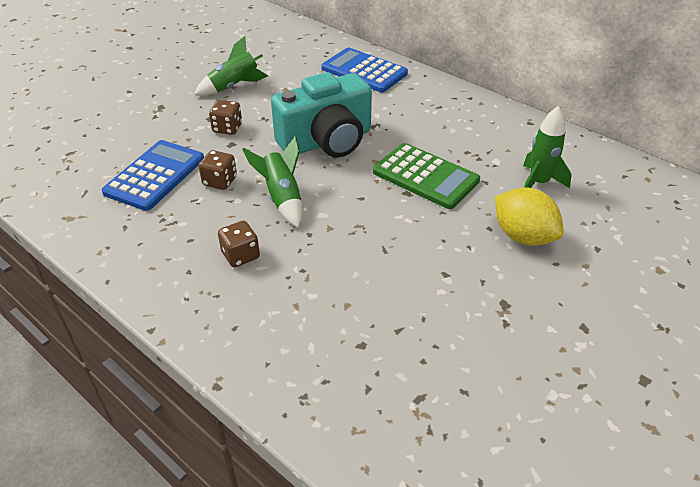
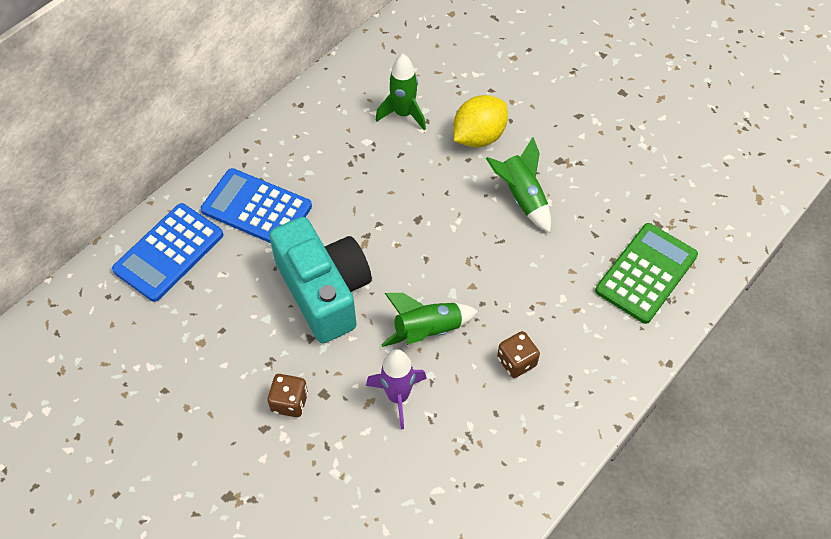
camera: 90 degrees left, 15 degrees up
blue calculator [102,140,204,211] -> blue calculator moved to [201,168,312,243]
green rocket [194,36,268,96] -> green rocket moved to [486,137,551,233]
brown dice [199,150,237,190] -> purple rocket [366,349,427,430]
green calculator [373,143,480,209] -> green calculator moved to [595,223,698,324]

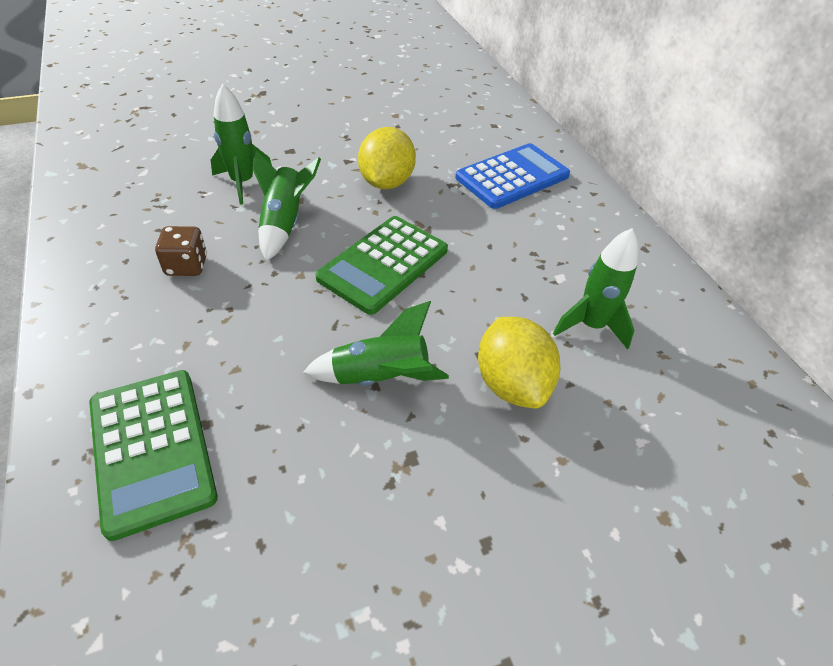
camera: 115 degrees right, 10 degrees down
blue calculator [112,203,224,302] -> none
brown dice [268,374,308,417] -> none
turquoise camera [269,217,372,343] -> yellow lemon [358,127,416,189]
purple rocket [366,349,427,430] -> green rocket [211,84,272,204]
none -> green calculator [316,216,448,315]

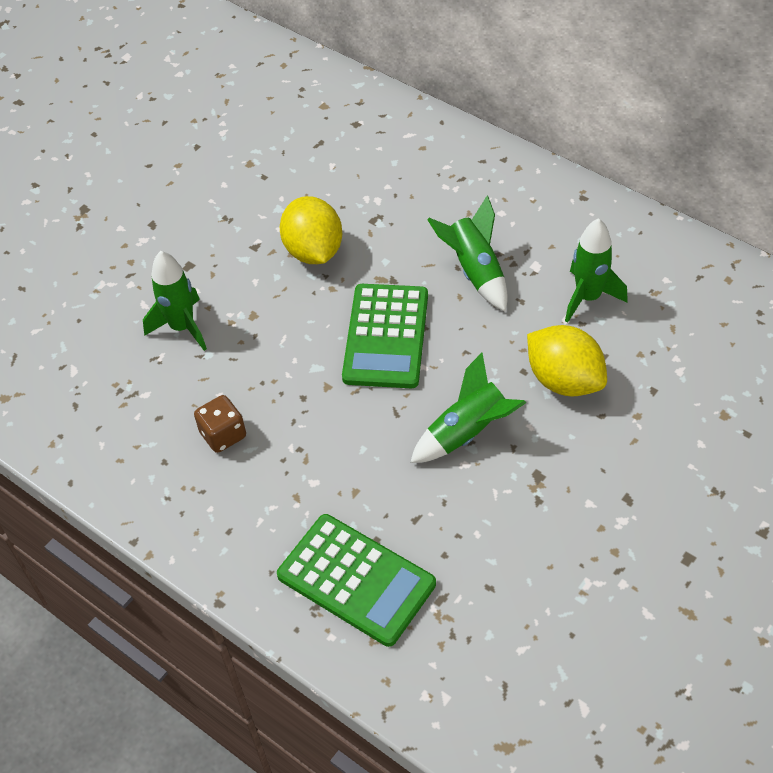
camera: 25 degrees left, 5 degrees up
green rocket [253,150,321,261] -> green rocket moved to [427,196,508,312]
blue calculator [455,143,570,209] -> none

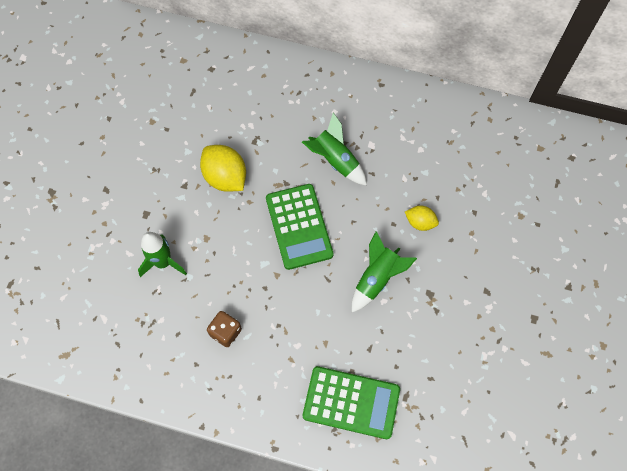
camera: 25 degrees left, 15 degrees up
yellow lemon [527,325,607,397] -> yellow lemon [405,206,439,231], size x0.57
green rocket [565,218,628,323] -> none

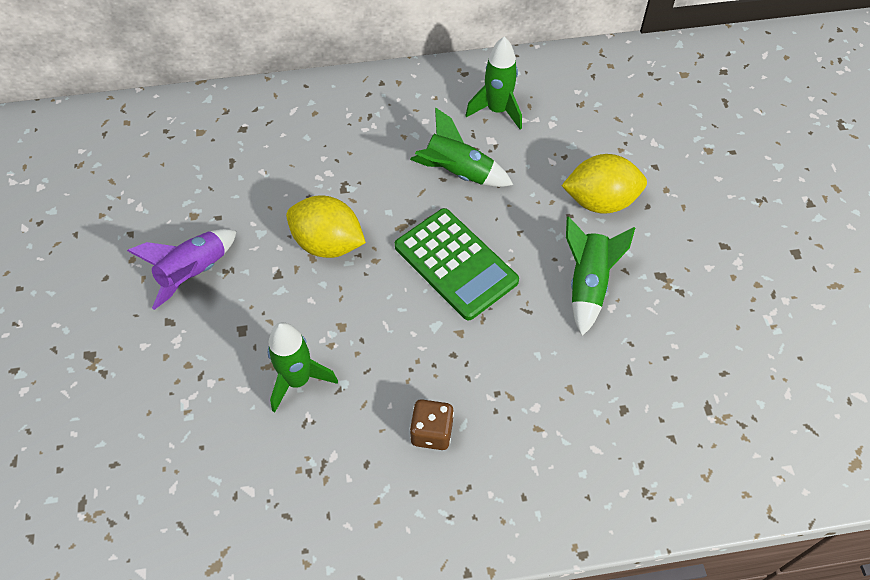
camera: 25 degrees left, 10 degrees down
green calculator [303,366,400,439] -> none
yellow lemon [405,206,439,231] -> yellow lemon [561,154,647,214], size x1.75
none -> purple rocket [127,229,236,310]
none -> green rocket [465,37,522,130]

